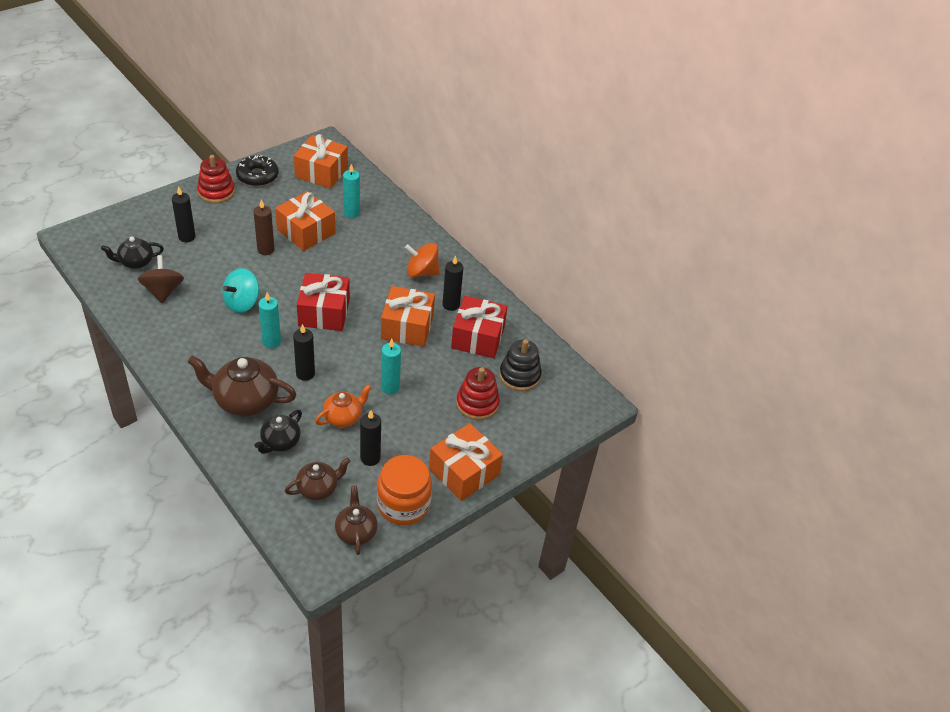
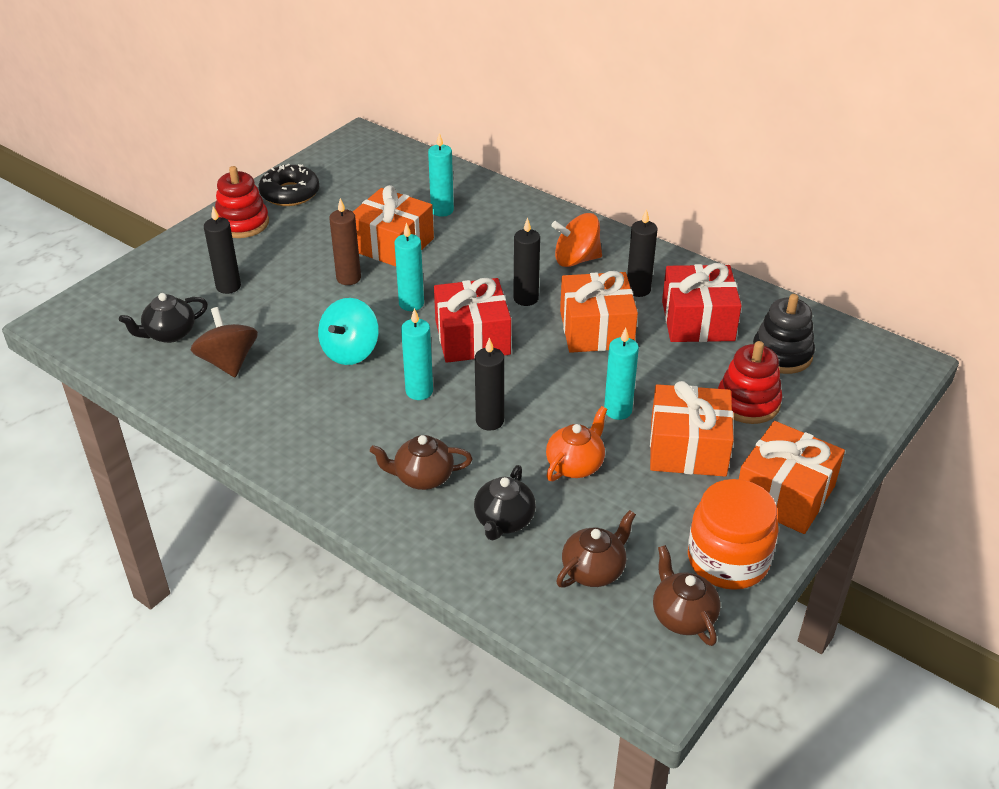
camera: 10 degrees left, 5 degrees down
brown teapot [187,356,297,417] -> brown teapot [370,435,472,490], size x0.60
orange gift [294,134,348,189] -> orange gift moved to [650,381,734,477]
black candle [360,410,381,466] -> black candle moved to [513,218,540,306]
none -> turquoise candle [394,223,424,311]

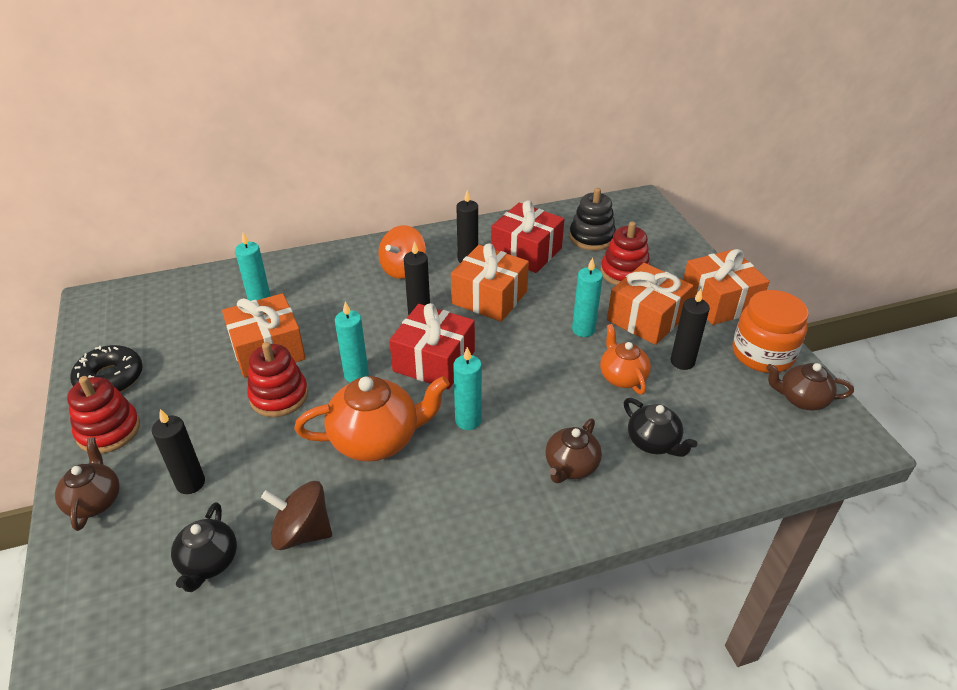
camera: 55 degrees left, 0 degrees up
turquoise spinning top [318,298,379,365] -> orange teapot [294,376,450,462]
brown candle [329,198,361,285] -> red stacking toy [247,342,308,417]
black candle [475,338,504,430] -> black candle moved to [671,289,710,370]
brown teapot [556,510,636,588] -> brown teapot moved to [55,437,120,531]

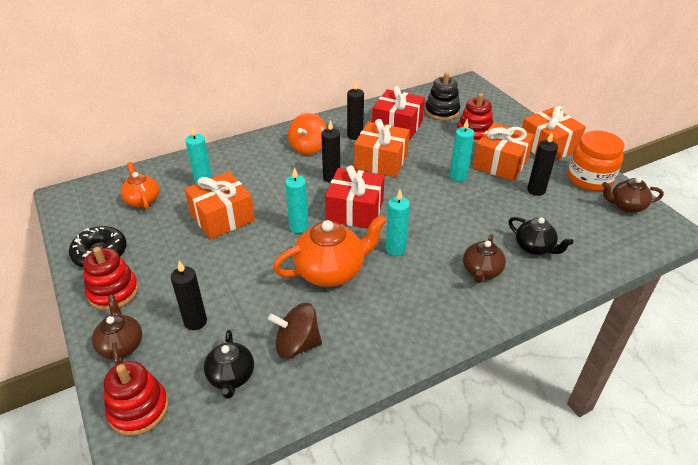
camera: 10 degrees left, 0 degrees up
red stacking toy [247,342,308,417] -> red stacking toy moved to [104,361,169,436]
orange teapot [600,324,651,395] -> orange teapot moved to [121,162,159,209]

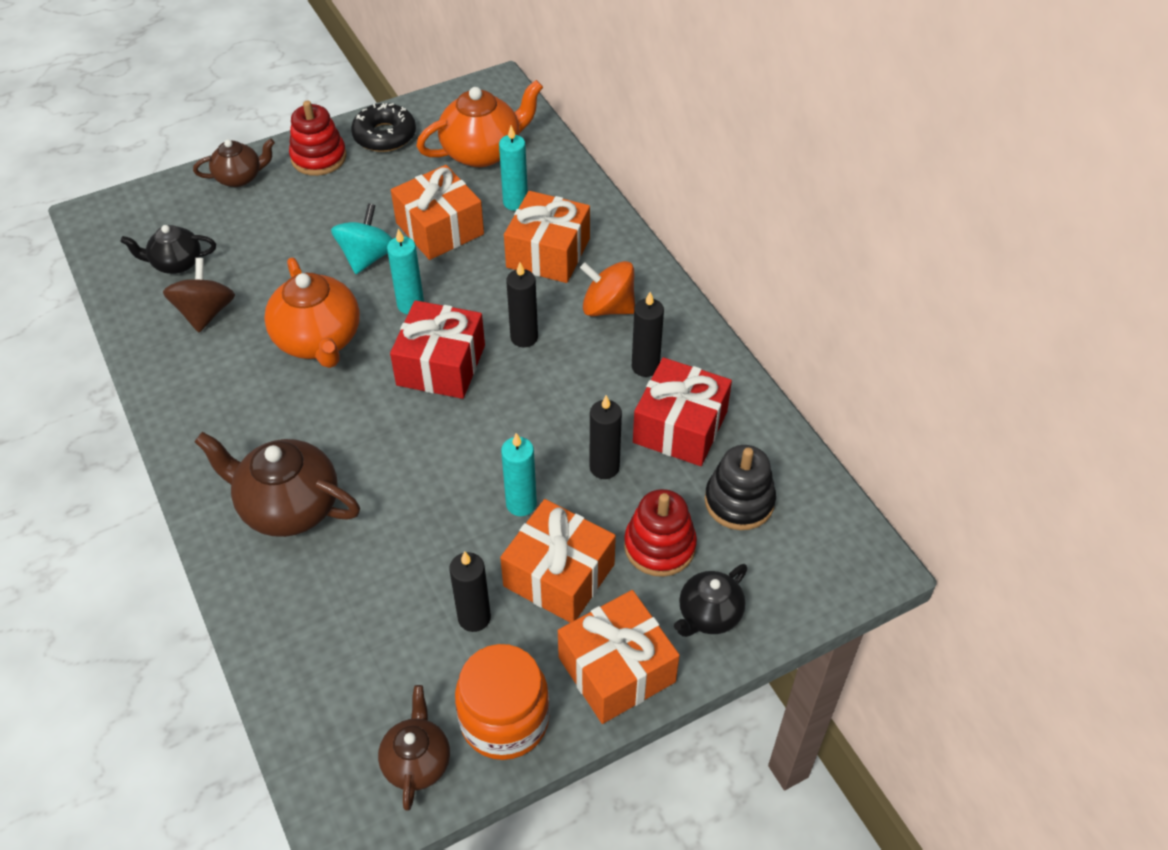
camera: 90 degrees right, 10 degrees up
red stacking toy [104,361,169,436] -> none
orange teapot [121,162,159,209] -> orange teapot [416,80,543,167], size x1.67
black candle [171,261,207,330] -> black candle moved to [589,395,622,479]
orange gift [354,119,410,177] -> orange gift moved to [504,191,590,283]
turquoise candle [386,190,410,256] -> none
brown teapot [463,234,506,283] -> brown teapot [195,432,360,537], size x1.67
black teapot [509,217,573,255] -> black teapot moved to [674,564,747,637]
none -> turquoise spinning top [331,203,393,274]

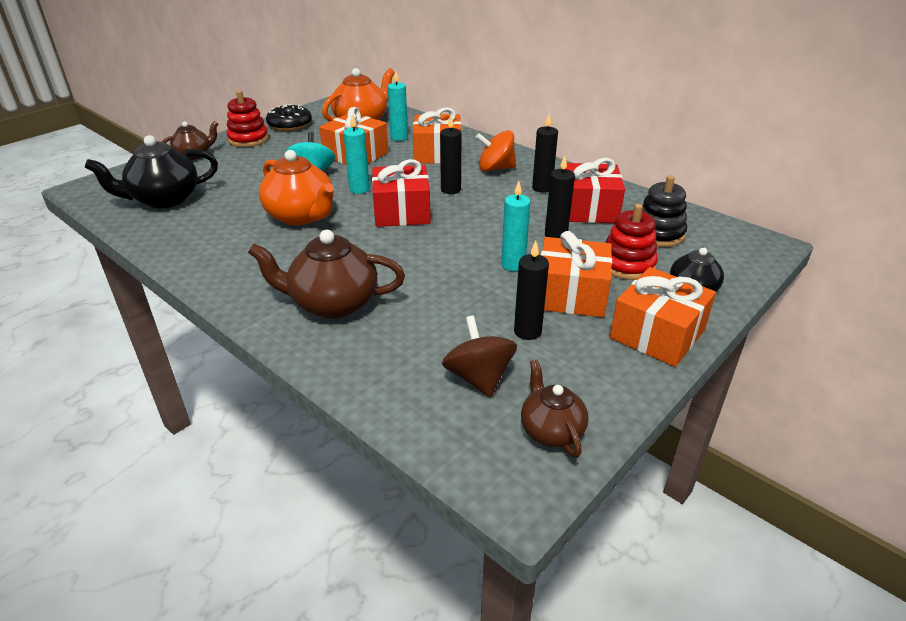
camera: 20 degrees left, 15 degrees down
black teapot [120,225,216,274] -> black teapot [85,135,218,208], size x1.67
brown spinning top [163,258,235,332] -> brown spinning top moved to [442,316,517,397]
orange jar [455,644,550,760] -> none

